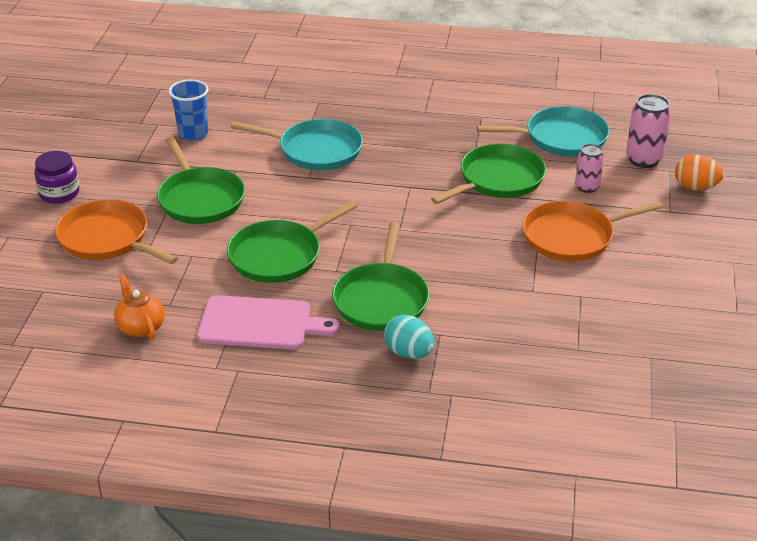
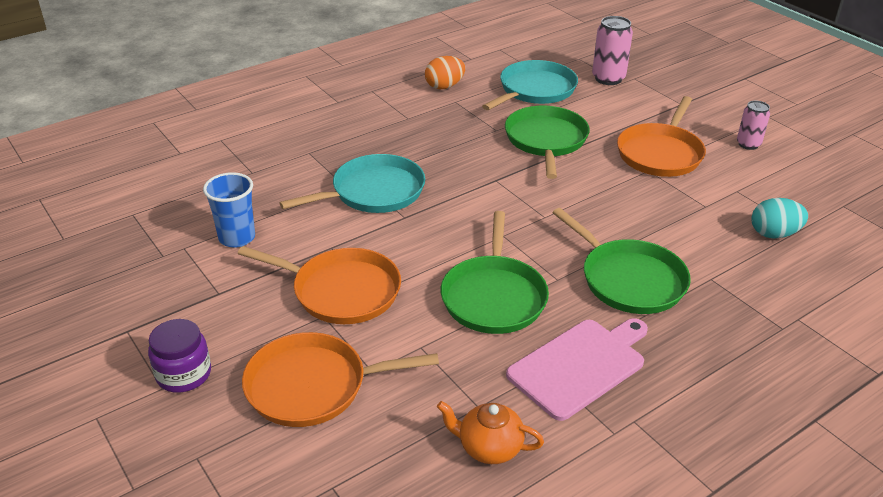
camera: 45 degrees left, 0 degrees up
green pan [157,137,245,224] -> orange pan [238,246,401,324]
turquoise egg [384,315,435,359] -> turquoise egg moved to [751,198,808,239]
pink can [575,144,604,193] -> pink can moved to [737,101,770,150]
orange egg [675,155,724,191] -> orange egg moved to [425,56,465,89]

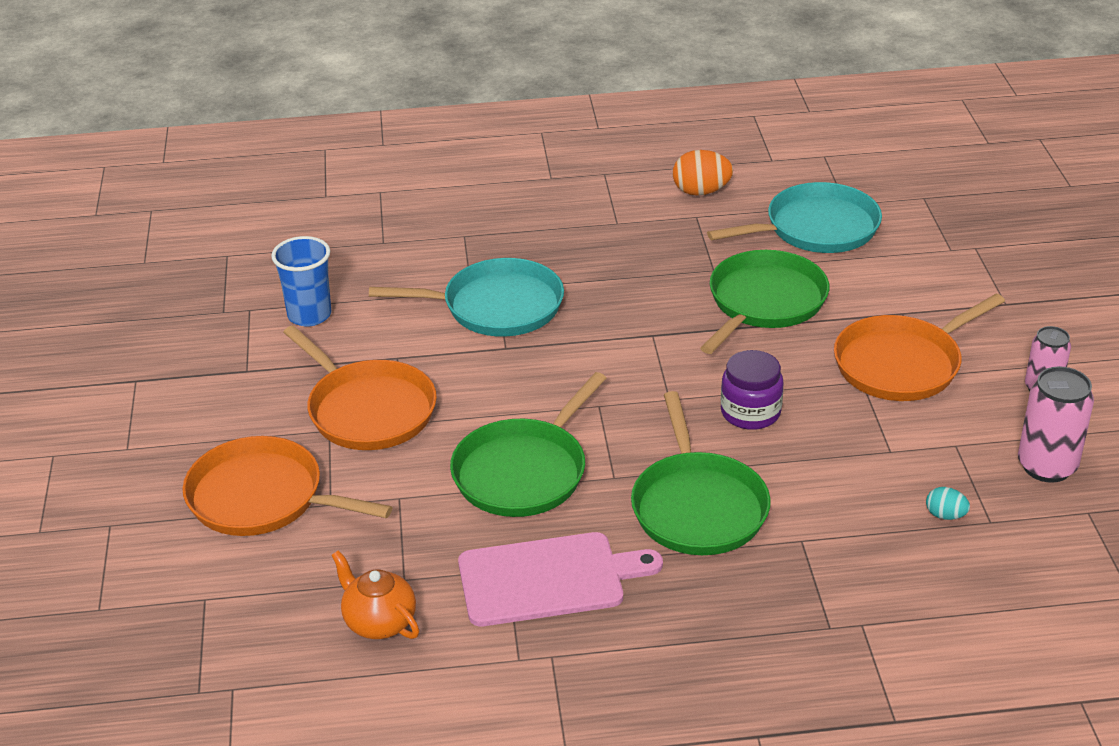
camera: 30 degrees right, 0 degrees up
purple jar [148,319,211,393] -> purple jar moved to [721,350,784,430]
pink can [592,16,633,85] -> pink can moved to [1018,366,1094,483]
turquoise egg [751,198,808,239] -> turquoise egg [926,487,970,520], size x0.57

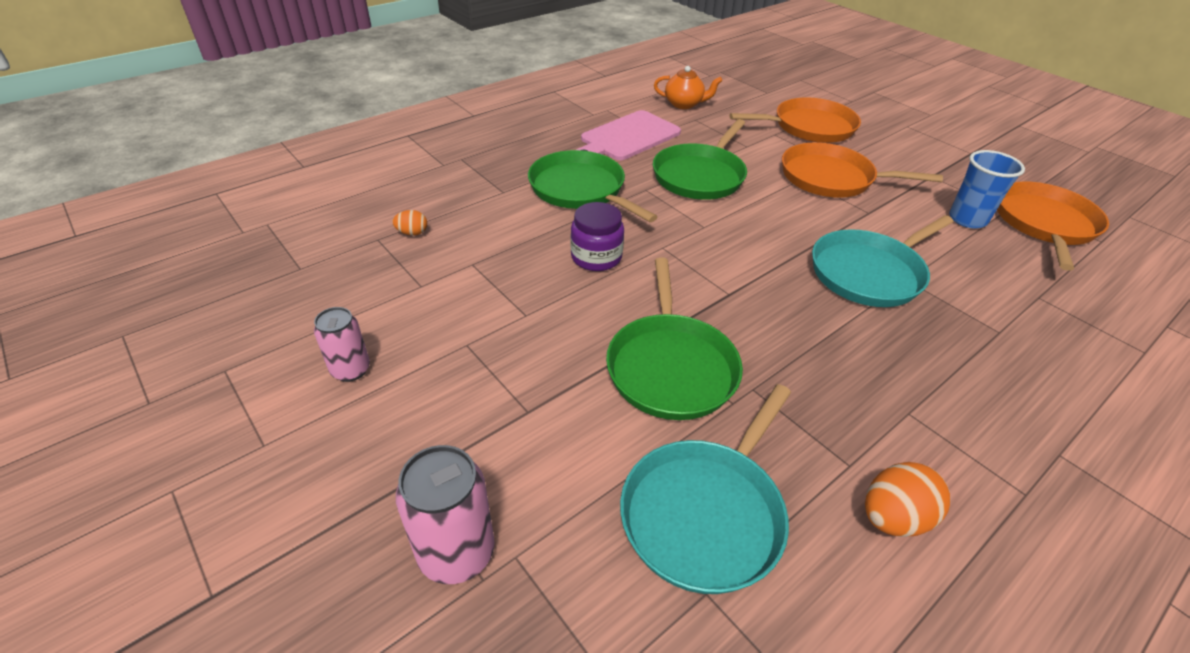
camera: 145 degrees right, 5 degrees up
green pan [450,372,606,517] -> green pan turned 150 degrees counterclockwise [653,119,747,200]
orange pan [834,294,1005,401] -> orange pan moved to [997,182,1109,271]
turquoise egg [926,487,970,520] -> orange egg [392,210,427,235]
pink can [1018,366,1094,483] -> pink can moved to [396,445,495,584]

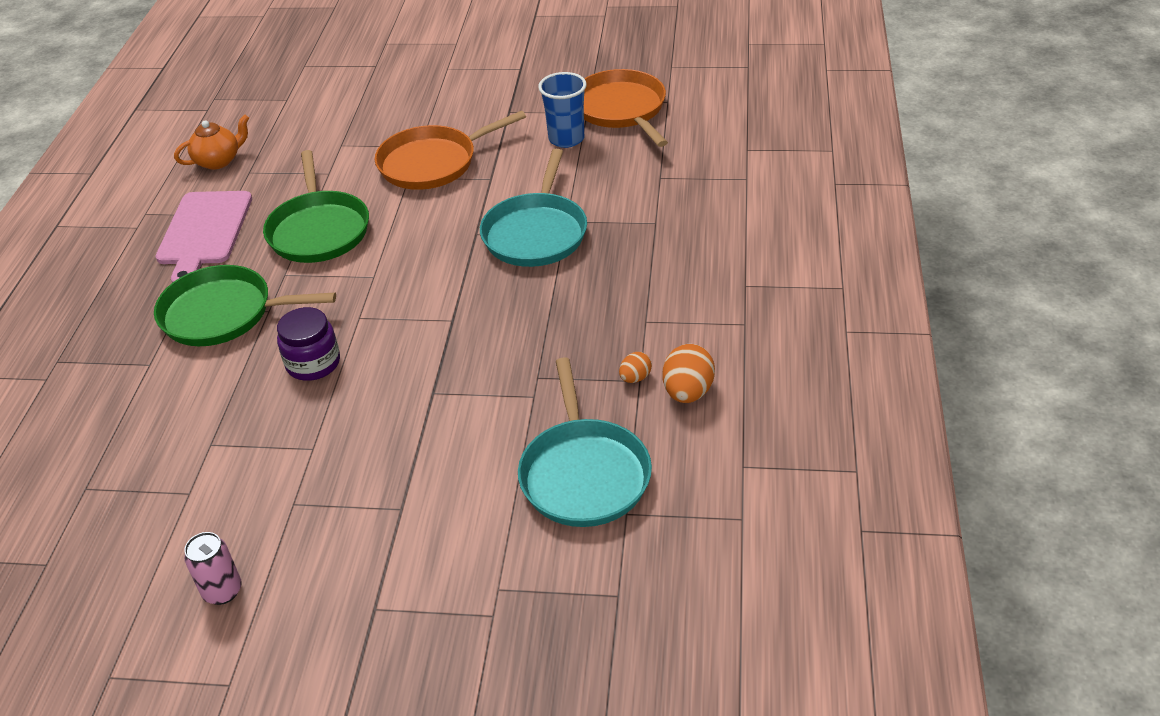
camera: 40 degrees left, 0 degrees up
orange egg [392,210,427,235] -> orange egg moved to [619,352,652,383]
pink can [396,445,495,584] -> none
green pan [606,258,743,420] -> none
orange pan [729,98,861,143] -> none

